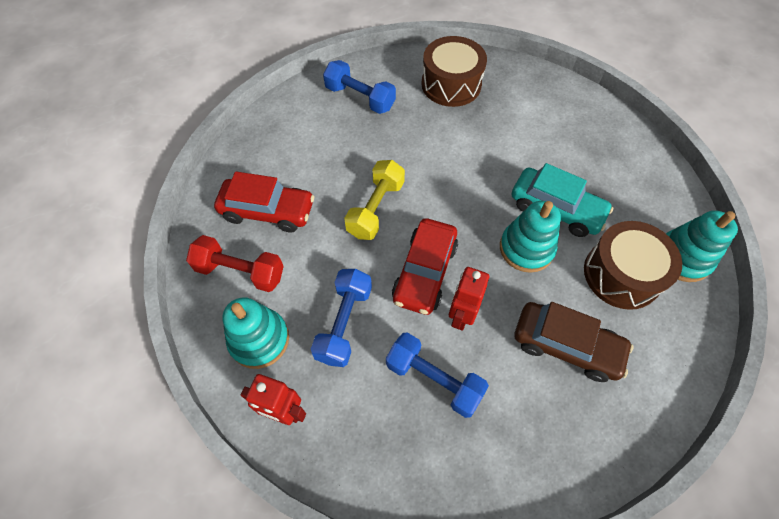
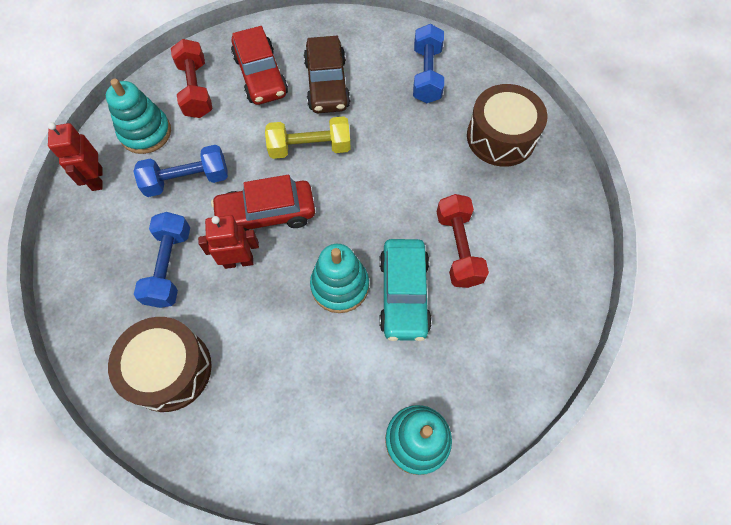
camera: 60 degrees right, 5 degrees up
brown car [515,302,633,382] -> brown car moved to [304,36,351,113]
brown drum [584,221,682,310] -> brown drum moved to [108,317,212,412]
none -> red dumbbell [436,194,489,288]

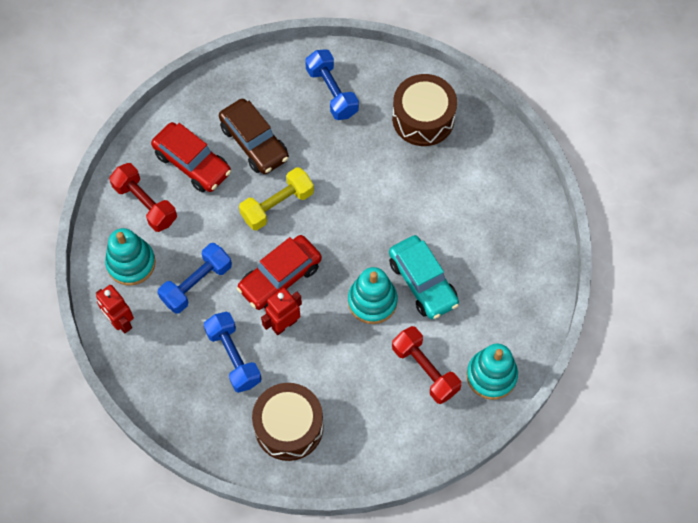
camera: 30 degrees left, 0 degrees up
red dumbbell [436,194,489,288] -> red dumbbell moved to [392,326,461,404]

